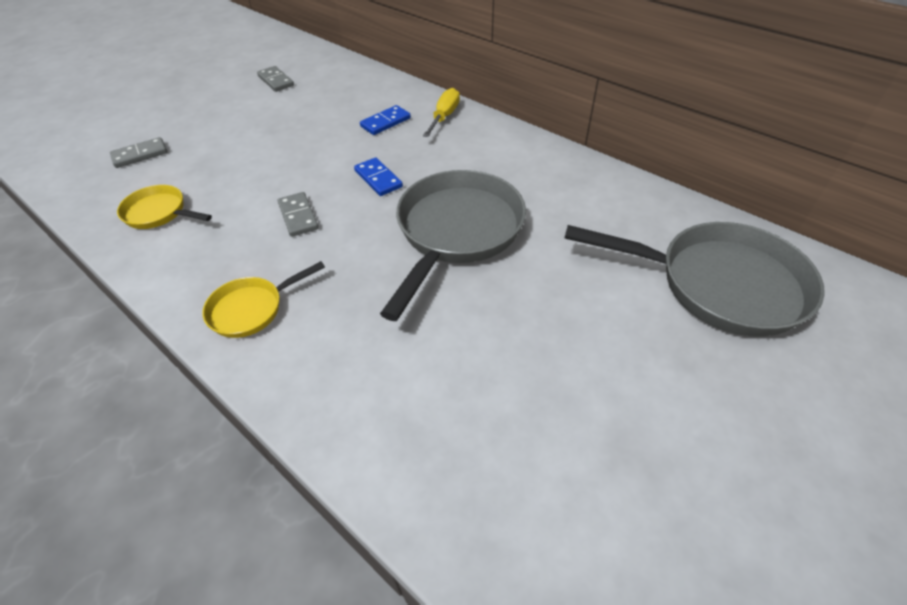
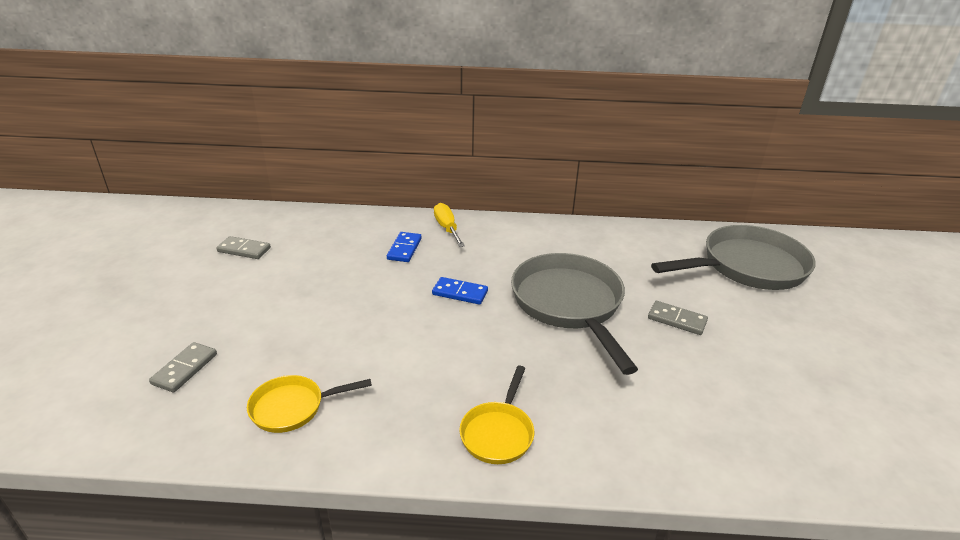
camera: 40 degrees left, 15 degrees down
grey domino [278,192,319,237] -> grey domino moved to [648,301,708,335]

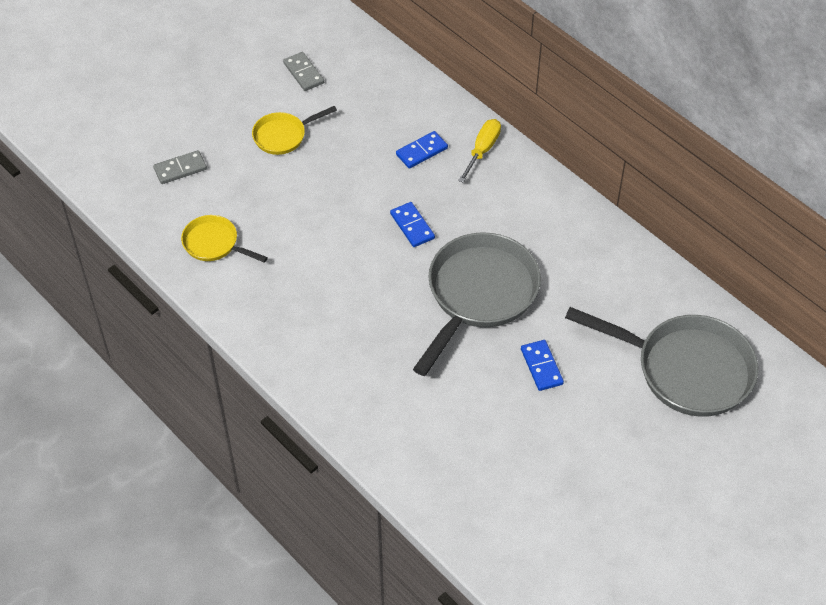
camera: 45 degrees right, 20 degrees up
yellow pan [459,366,534,464] -> yellow pan moved to [252,106,337,155]
grey domino [648,301,708,335] -> blue domino [521,340,564,391]

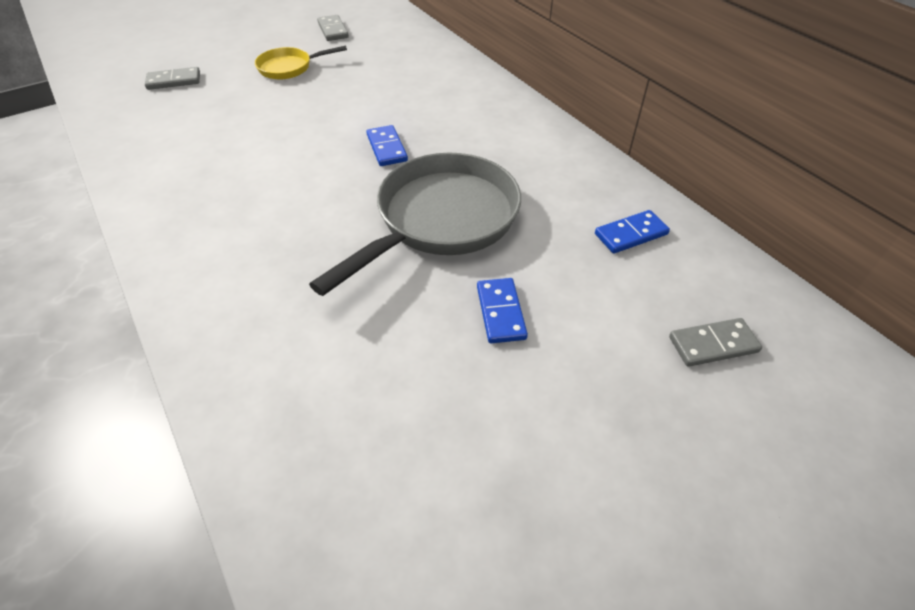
camera: 10 degrees right, 5 degrees down
yellow pan [181,215,268,263] -> none
blue domino [396,131,448,169] -> blue domino moved to [595,210,670,253]
yellow screwdriver [458,119,501,183] -> none
grey pan [565,307,758,417] -> grey domino [669,318,762,367]

